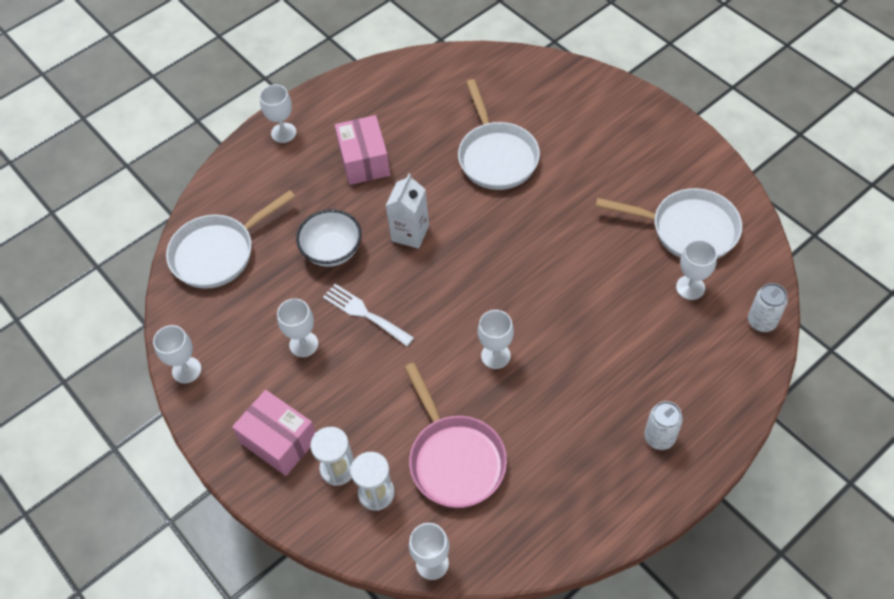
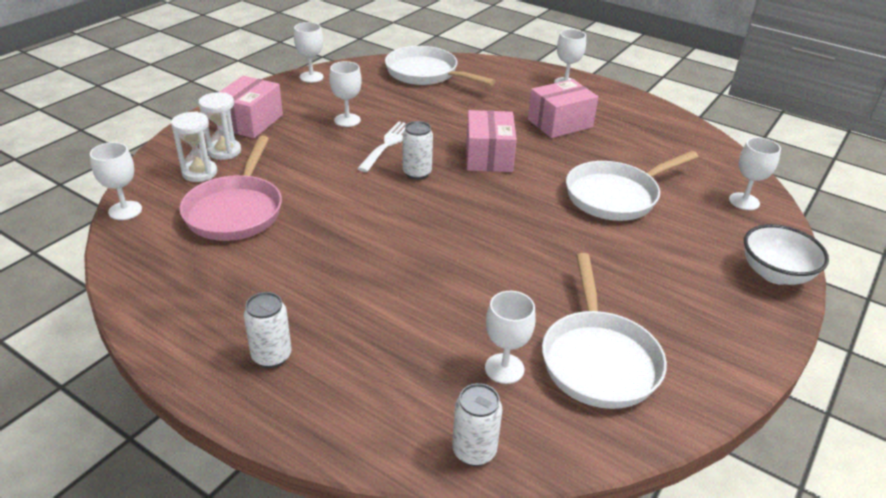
camera: 70 degrees right, 20 degrees down
white bowl [296,209,362,267] -> white bowl moved to [744,224,829,285]
white carton [386,173,429,249] -> pink box [466,110,517,172]
pink pan [404,363,507,508] -> pink pan turned 45 degrees counterclockwise [179,136,282,241]
white goblet [478,310,514,369] -> white goblet moved to [729,137,781,210]
none -> white can [403,121,433,180]

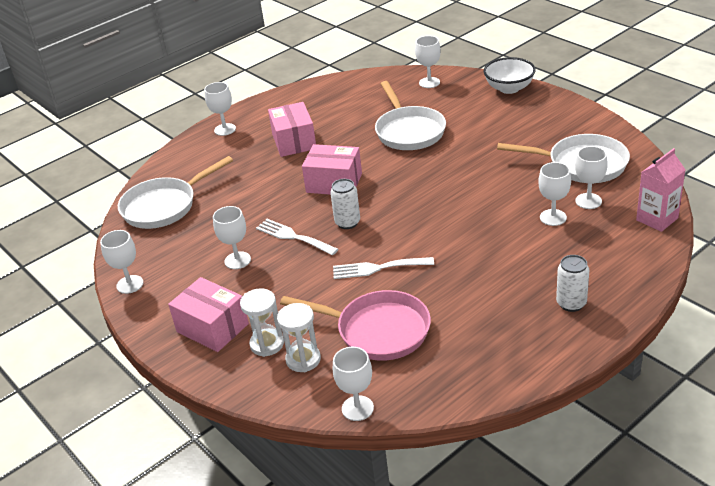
camera: 70 degrees left, 0 degrees up
white can [452,383,502,466] -> pink carton [636,148,685,232]
none -> white fork [333,257,434,279]
none -> white goblet [538,162,571,226]

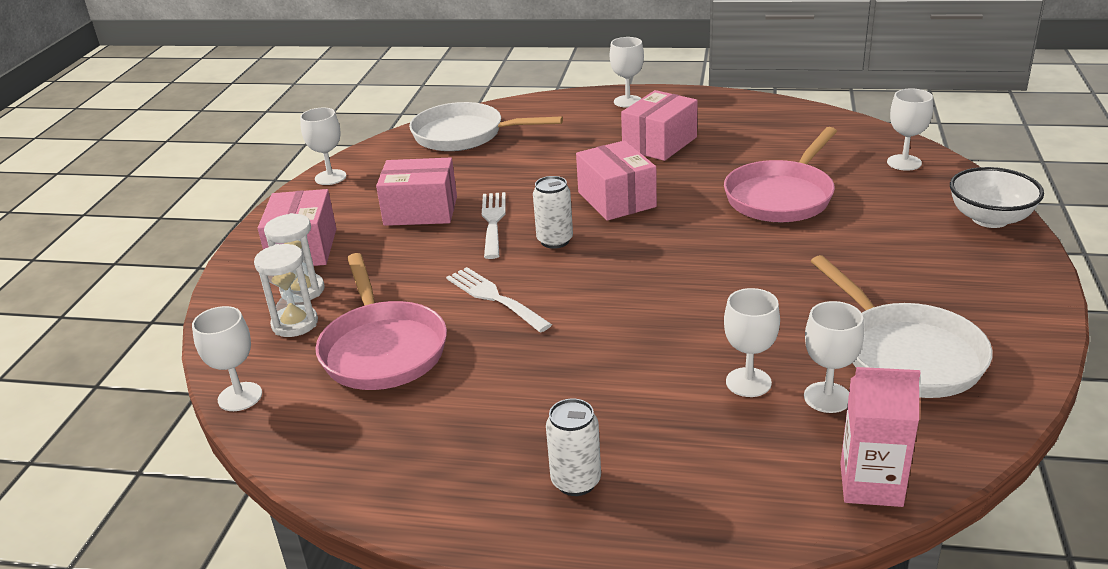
camera: 50 degrees right, 5 degrees down
white goblet [213,206,251,269] -> pink box [376,158,457,226]
white pan [375,81,446,150] -> pink pan [724,127,837,222]

